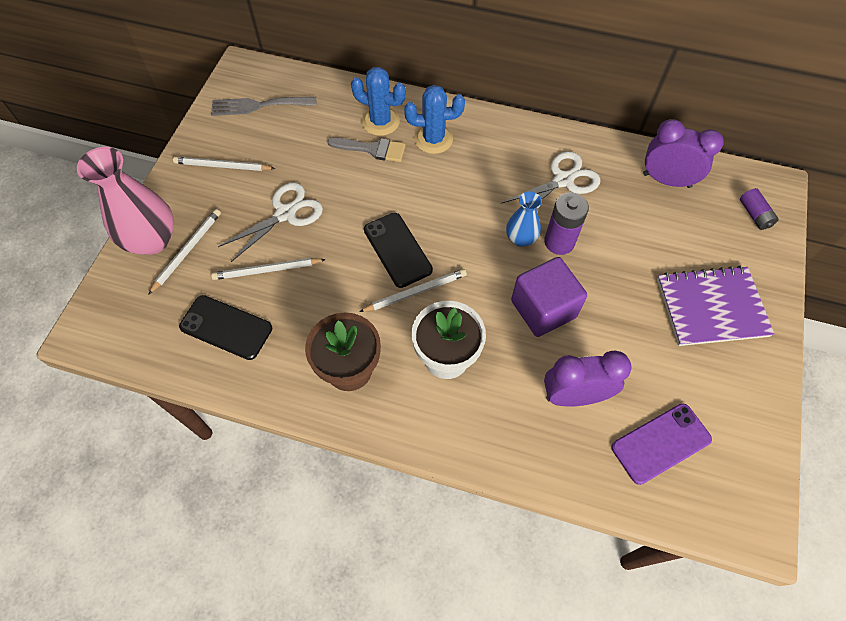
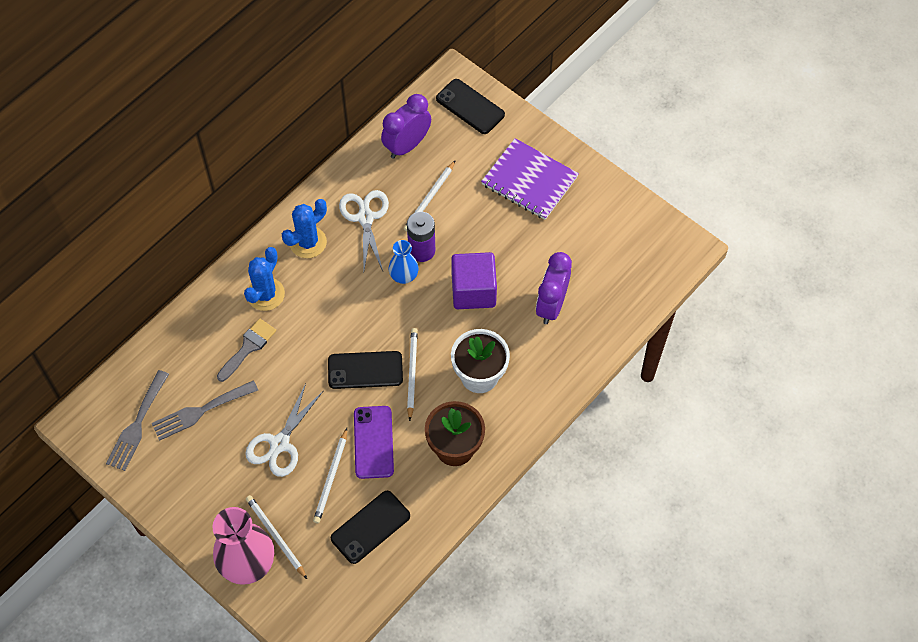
camera: 65 degrees left, 0 degrees up
white pencil [173,157,276,171] -> white pencil moved to [404,160,456,231]
white scissors [218,182,323,262] -> white scissors turned 135 degrees counterclockwise [245,383,324,477]
blue cactus [351,67,406,136] -> blue cactus moved to [282,199,327,258]
purple phone [612,403,712,485] -> purple phone moved to [354,406,394,479]
purple notebook [657,266,774,346] -> purple notebook turned 75 degrees counterclockwise [481,138,579,220]
purple battery [740,188,779,230] -> black phone [436,79,505,134]
none -> grey fork [152,380,258,441]

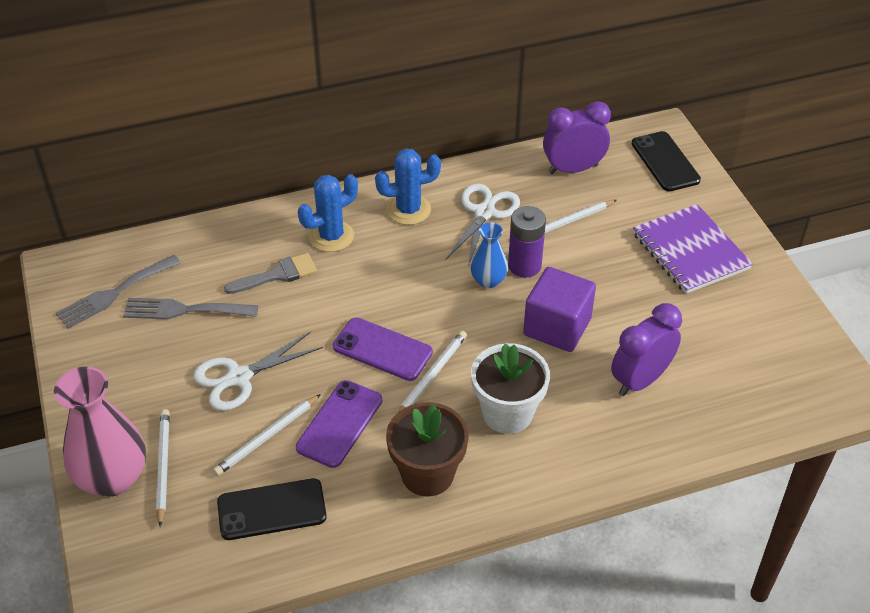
camera: 30 degrees right, 15 degrees down
black phone [328,351,403,389] -> purple phone [333,318,433,381]

